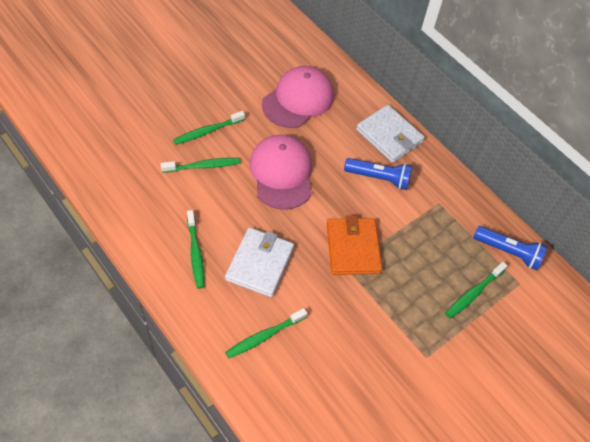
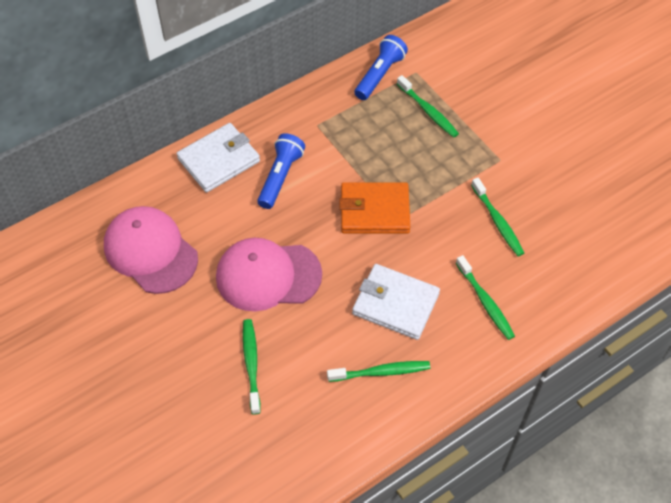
camera: 80 degrees left, 0 degrees up
green toothbrush [173,111,245,145] -> green toothbrush moved to [471,178,524,256]

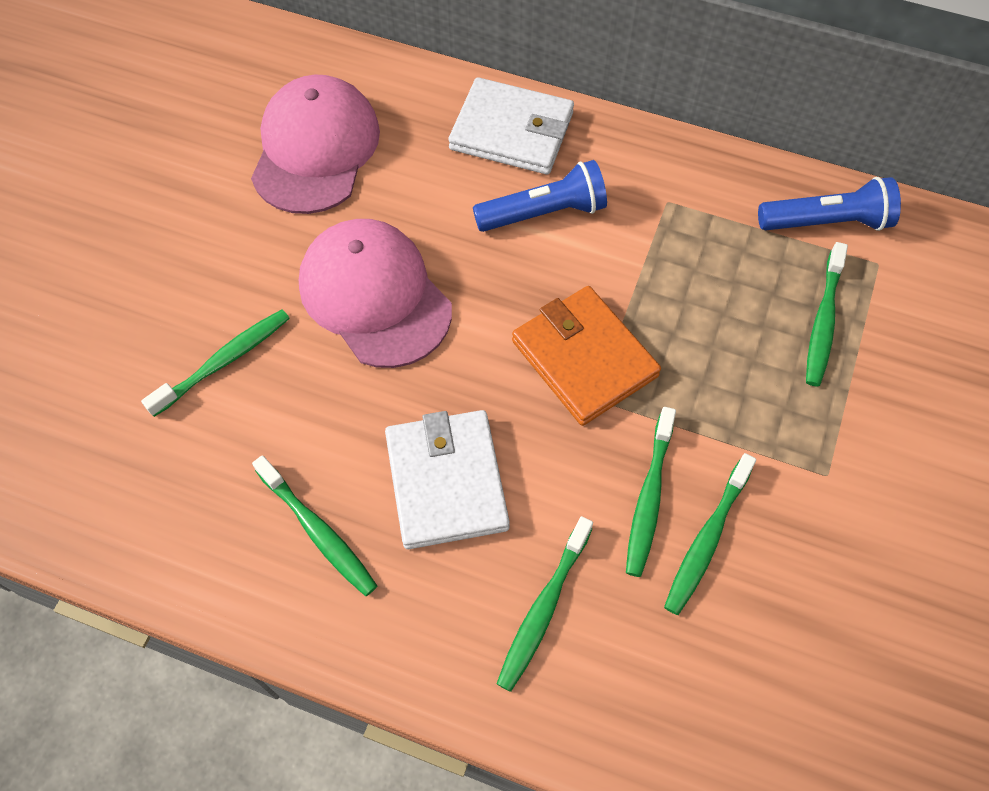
camera: 55 degrees right, 5 degrees up
none -> green toothbrush [626,407,676,577]

